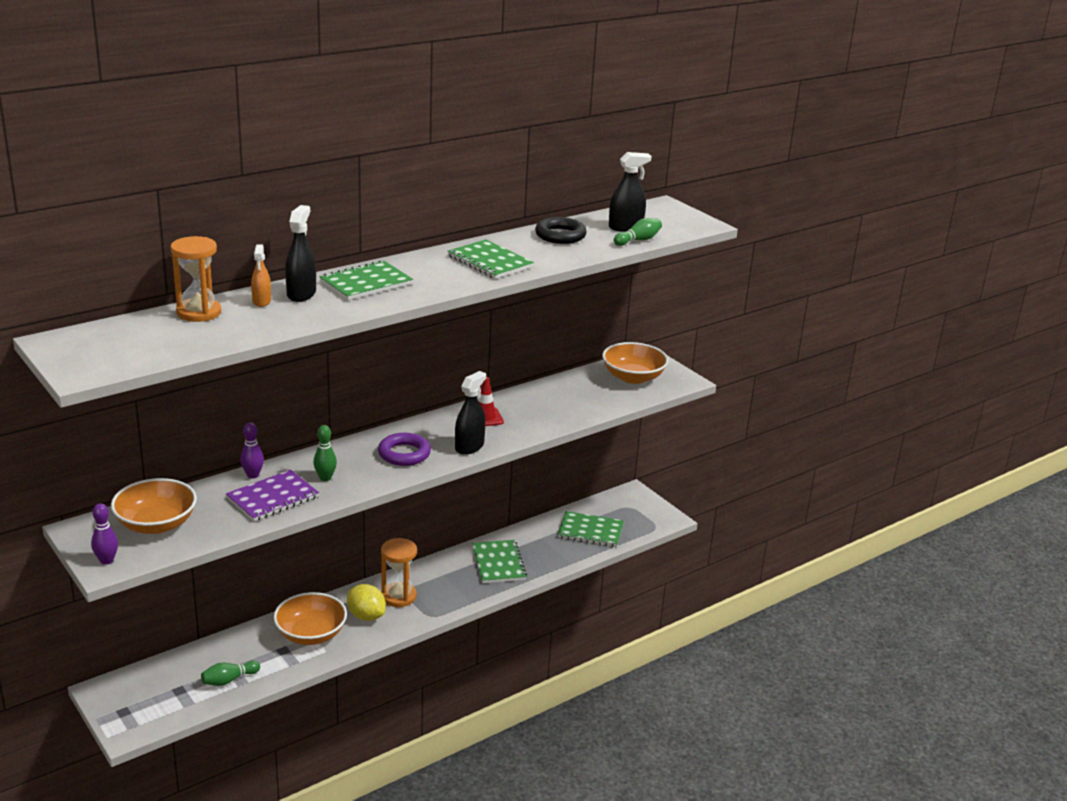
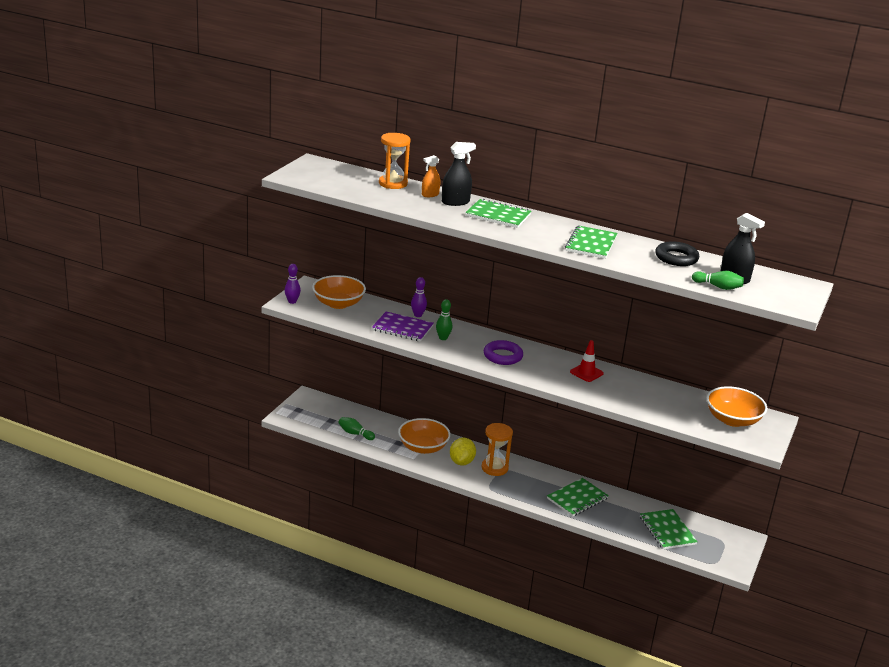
camera: 60 degrees right, 0 degrees up
black spray bottle [455,371,486,455] -> none

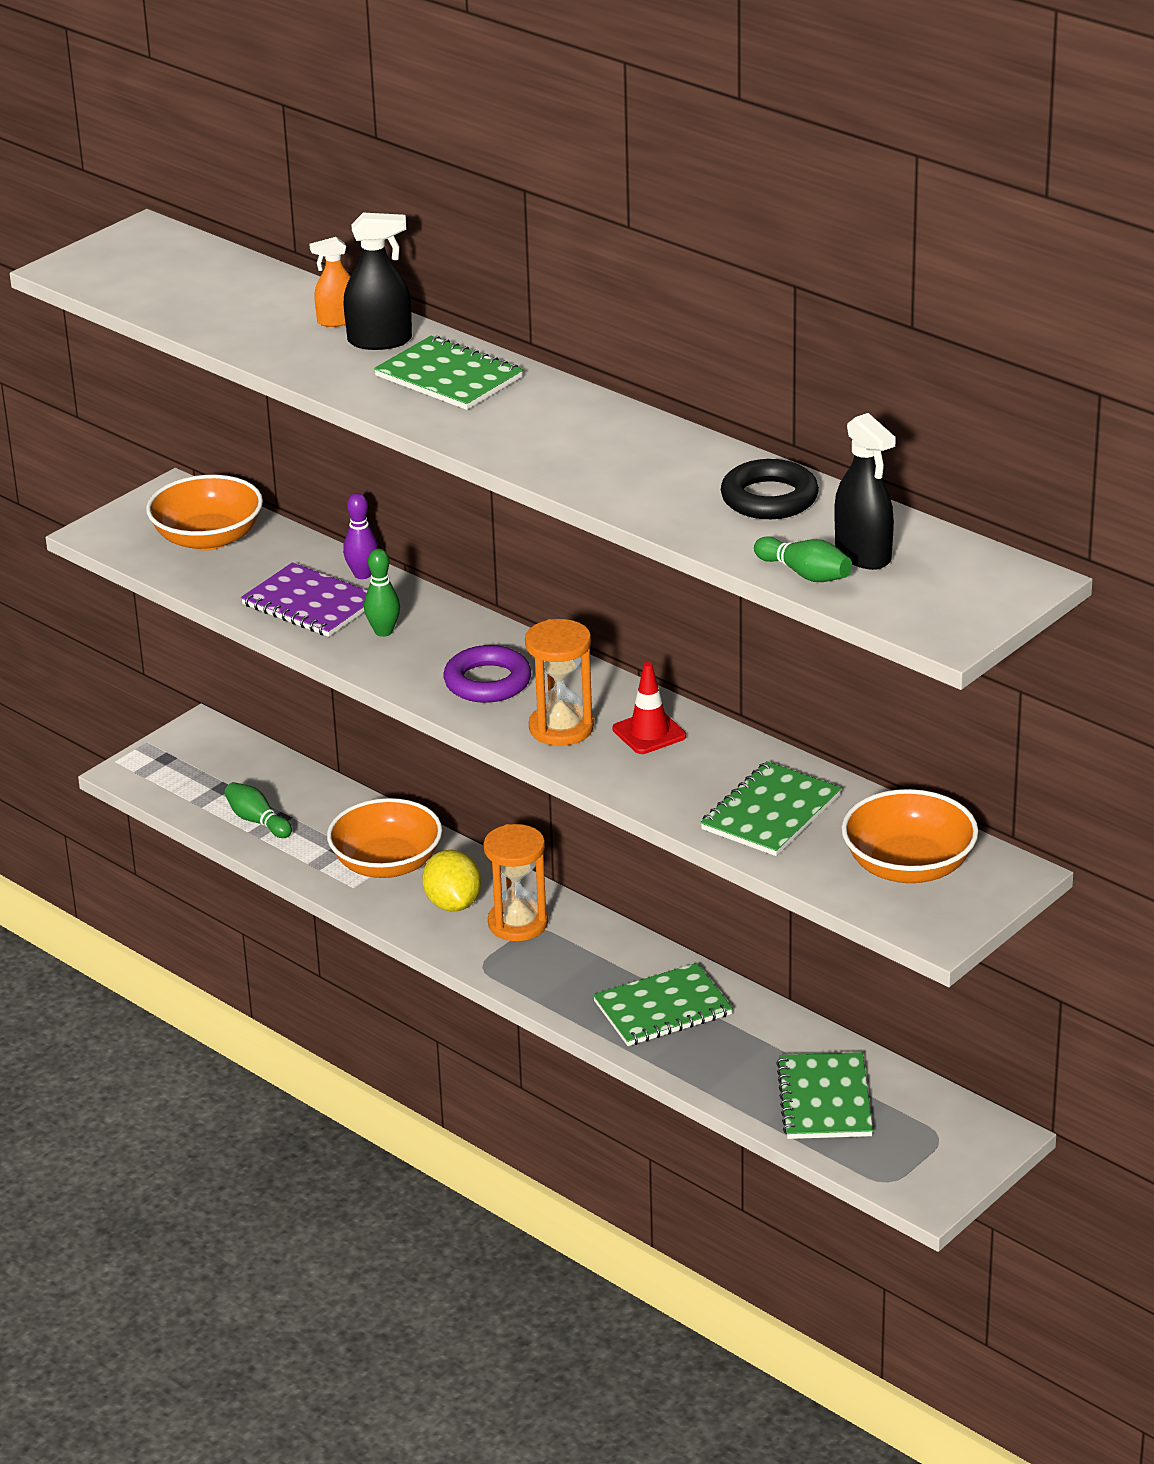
camera: 20 degrees right, 5 degrees up
purple bowling pin [284,264,301,304] -> none
orange hourglass [379,133,410,189] -> orange hourglass moved to [525,619,594,746]
yellow lemon [450,438,476,466] -> yellow lemon turned 45 degrees counterclockwise [422,850,481,912]
green notebook [565,225,617,259] -> green notebook moved to [700,761,842,856]

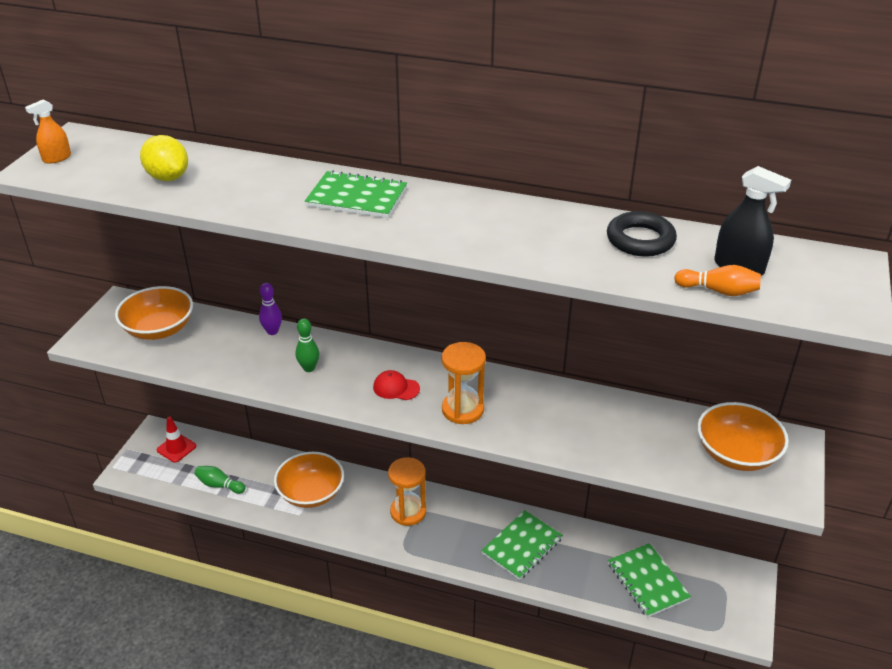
camera: 25 degrees left, 5 degrees up
purple notebook [241,562,368,637] -> none
orange spray bottle [310,237,351,327] -> orange spray bottle moved to [25,99,71,164]
black spray bottle [344,213,412,350] -> none
yellow lemon [422,850,481,912] -> yellow lemon moved to [140,135,188,181]
purple ring [444,645,531,703] -> red cap [373,370,420,400]
red traffic cone [612,662,686,754] -> red traffic cone moved to [157,416,197,463]
green notebook [700,761,842,856] -> none
green bowling pin [754,536,852,582] -> orange bowling pin [674,265,761,296]

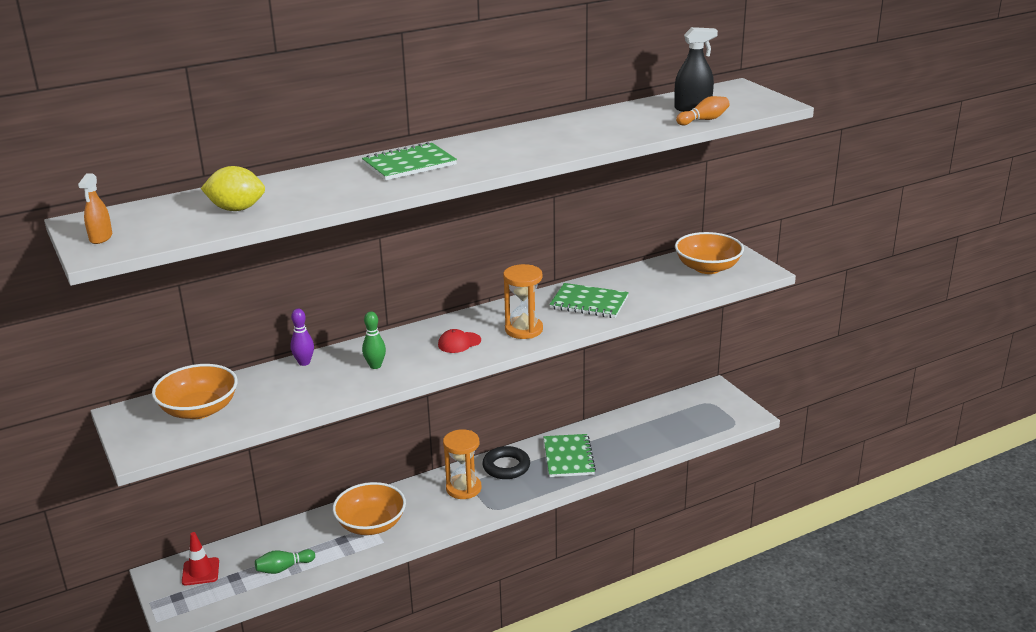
camera: 45 degrees left, 10 degrees down
black ring [607,211,677,257] -> black ring moved to [482,446,530,479]
green notebook [608,543,691,617] -> green notebook moved to [549,283,629,318]

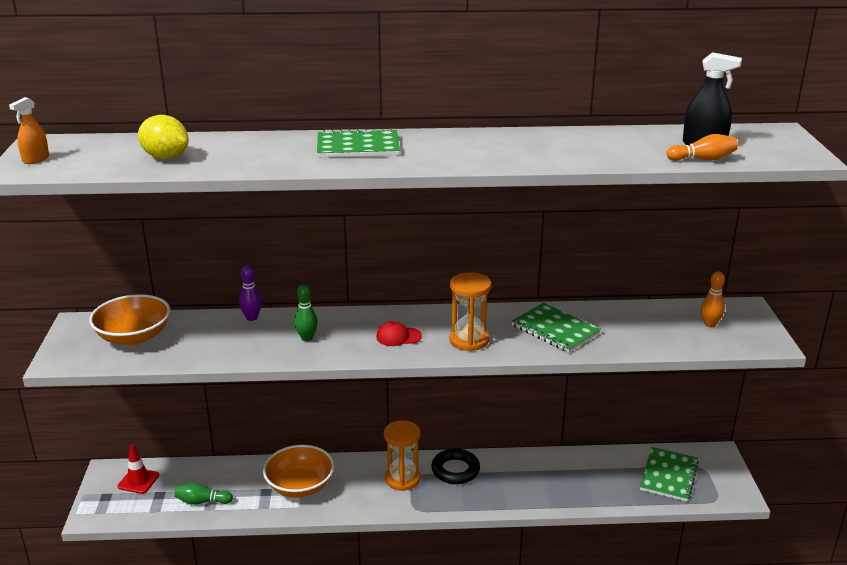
camera: 25 degrees right, 0 degrees up
green notebook [544,434,596,477] -> green notebook moved to [640,447,699,502]
orange bowl [675,232,744,274] -> orange bowling pin [701,271,725,328]

